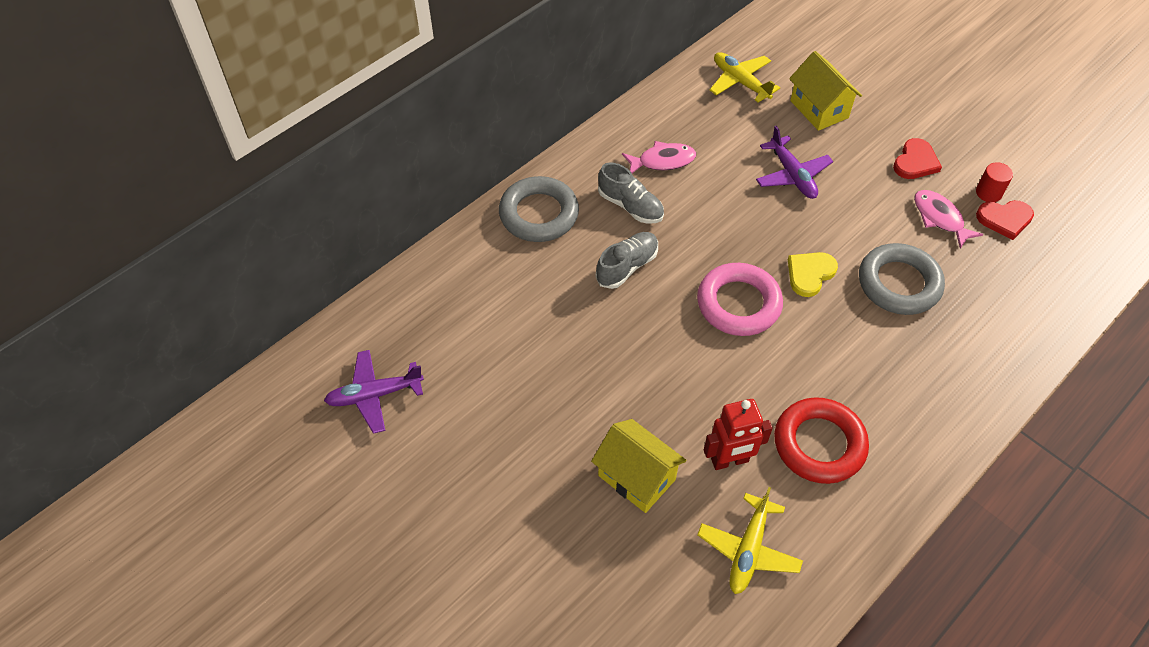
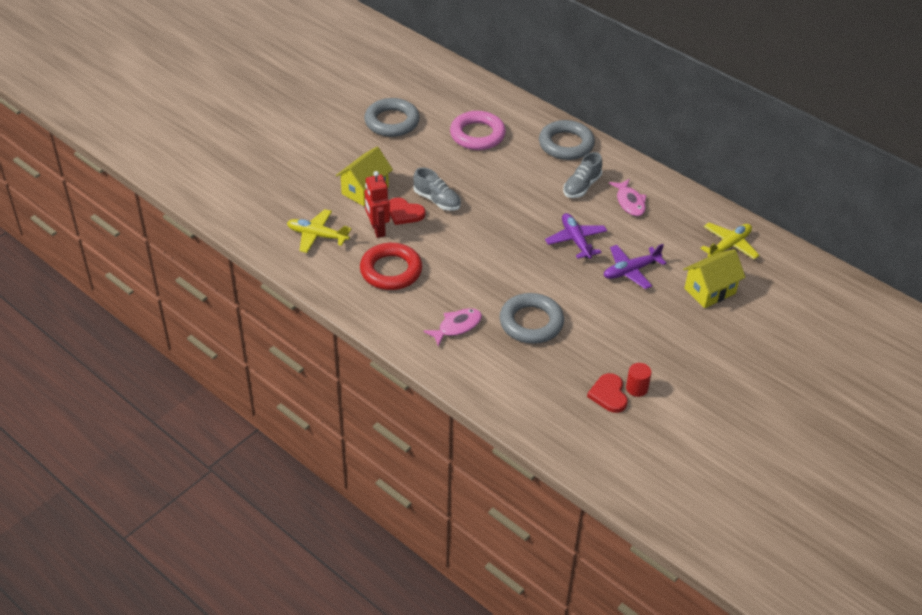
camera: 85 degrees right, 10 degrees down
purple plane [324,350,424,434] -> purple plane moved to [545,213,607,259]
grey shoe [596,232,658,289] -> grey shoe moved to [413,167,461,211]
pink ring [697,263,783,336] -> pink ring moved to [450,111,506,150]
yellow heart [788,252,838,297] -> none
red heart [893,138,942,179] -> red heart moved to [389,197,425,225]
pink fish [914,190,983,249] -> pink fish moved to [423,308,482,347]
none -> grey ring [364,98,420,137]

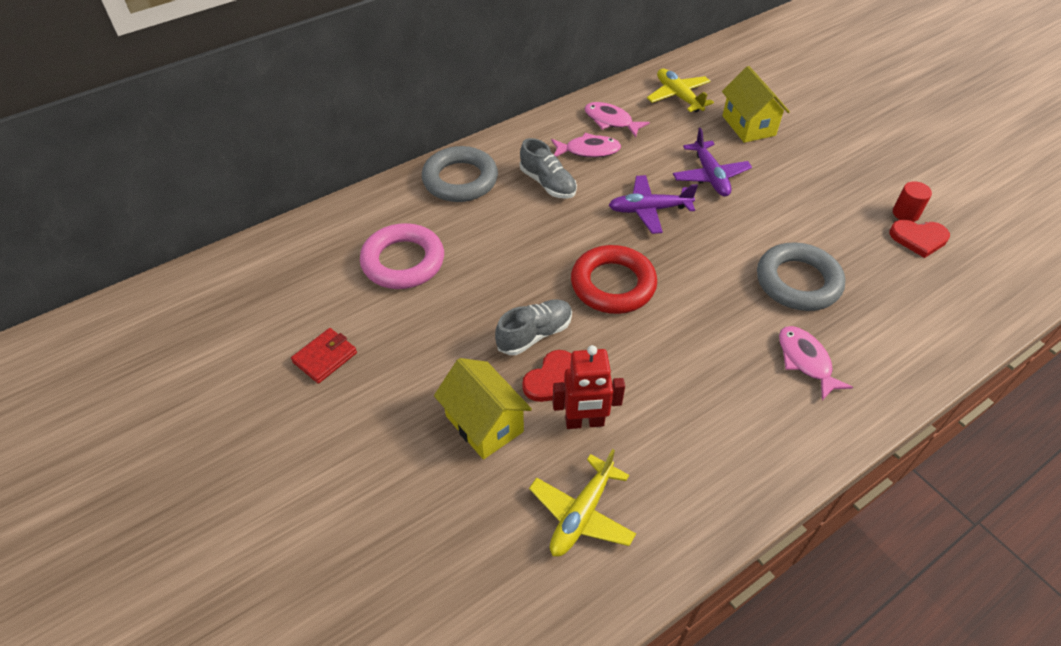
camera: 75 degrees left, 5 degrees up
red ring [360,243,422,290] -> red ring moved to [571,245,657,314]
grey ring [364,98,420,137] -> red wallet [291,328,357,384]
none -> pink fish [584,102,650,137]

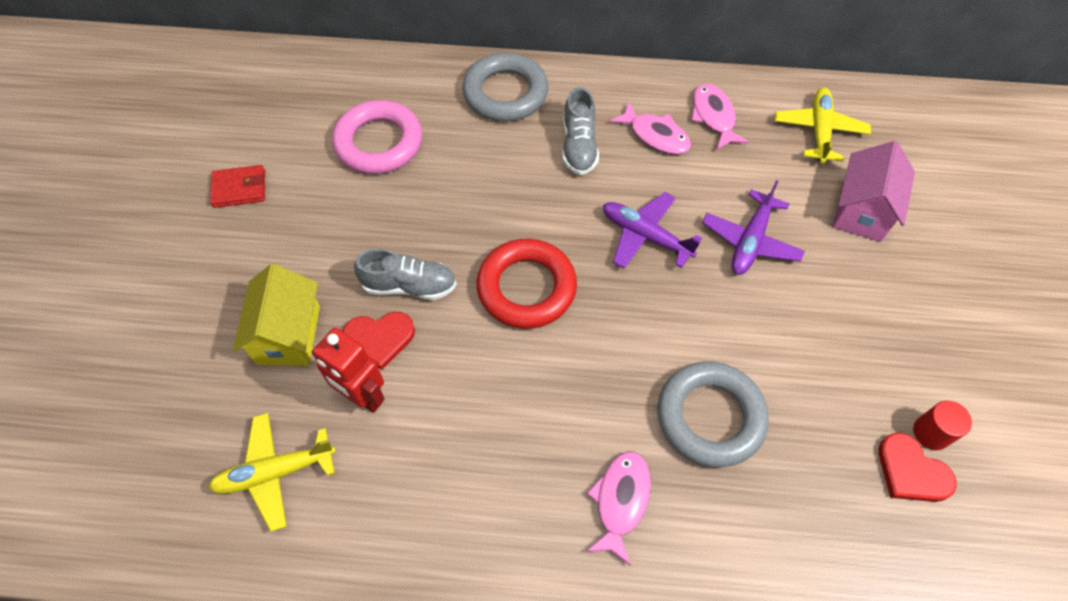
camera: 40 degrees right, 10 degrees up
yellow house [722,66,790,143] -> pink house [833,141,915,242]

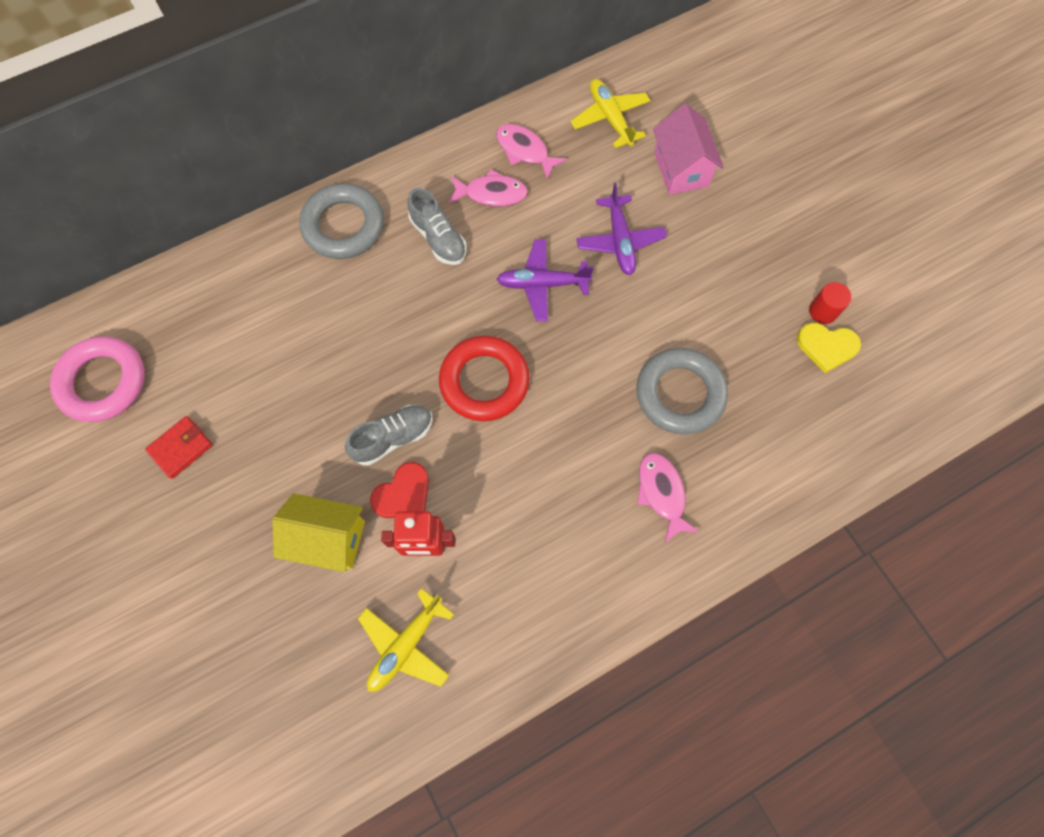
camera: 35 degrees left, 10 degrees up
yellow house [233,264,320,366] -> yellow house turned 45 degrees counterclockwise [272,493,365,572]
pink ring [332,100,422,174] -> pink ring moved to [50,336,145,422]
red heart [878,432,957,502] -> yellow heart [797,323,861,373]

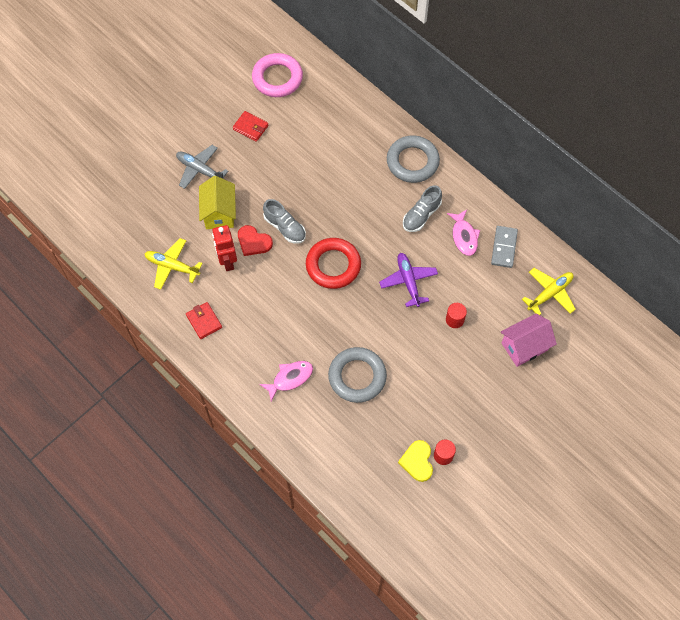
camera: 75 degrees right, 5 degrees down
pink fish [496,124,567,180] -> grey domino [491,226,518,268]
purple plane [576,183,667,275] -> red cylinder [446,303,467,328]
none -> grey plane [176,145,228,189]
none -> red wallet [186,302,222,339]

